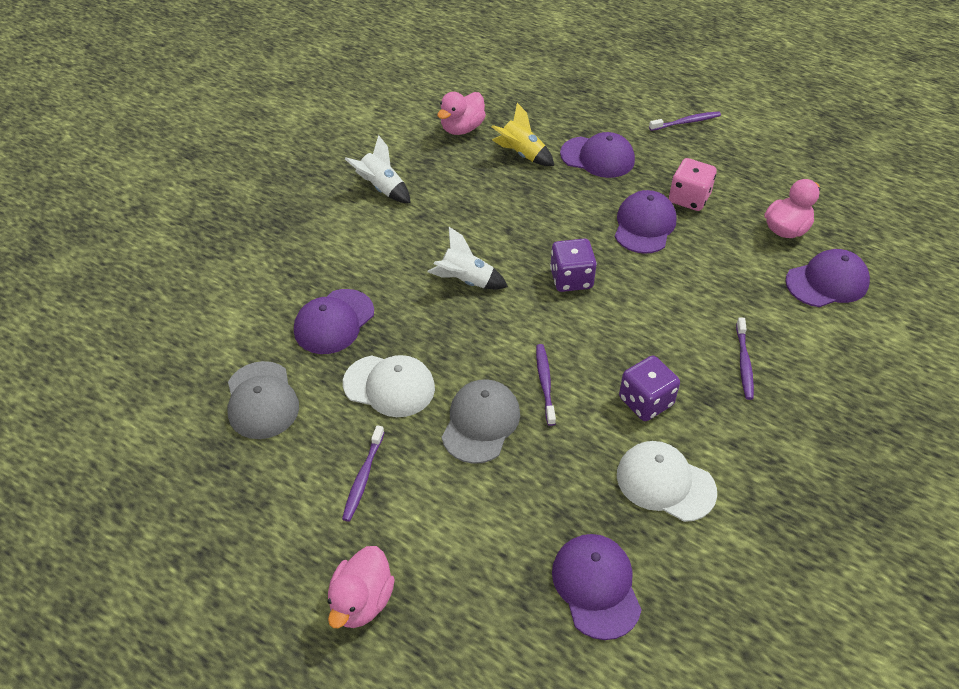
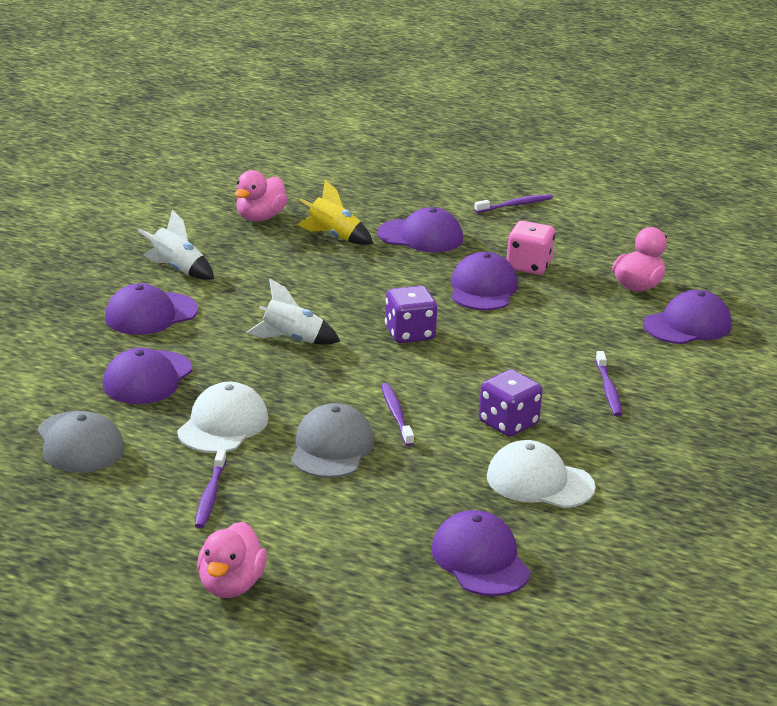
camera: 10 degrees left, 20 degrees down
white cap [343,355,435,417] -> white cap turned 75 degrees counterclockwise [177,382,268,453]
none -> purple cap [105,283,198,335]

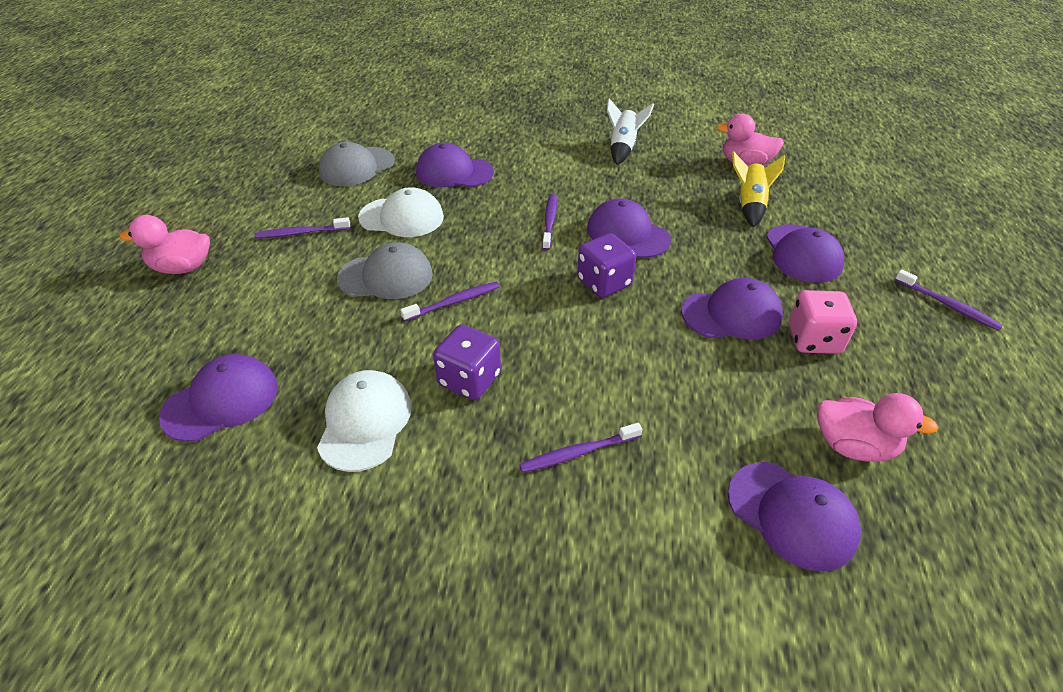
camera: 75 degrees right, 15 degrees up
purple cap [105,283,198,335] -> purple cap moved to [587,198,671,258]
white rocket [246,279,340,344] -> purple toothbrush [542,194,557,250]

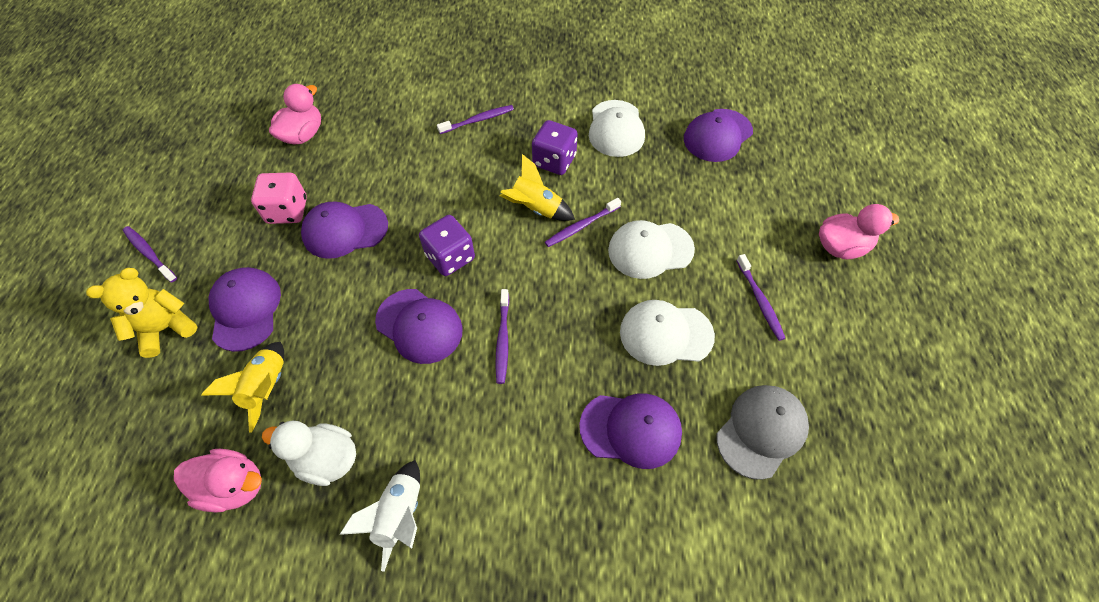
camera: 175 degrees right, 15 degrees up
purple toothbrush [254,217,350,239] -> purple toothbrush turned 90 degrees clockwise [736,254,786,341]
grey cap [337,242,433,299] -> white cap [608,220,695,279]
purple cap [728,462,861,572] -> none
pink duck [817,393,938,462] -> pink duck turned 105 degrees clockwise [269,84,321,145]
none -> yellow teddy bear [86,268,198,358]
none -> white duck [262,420,356,486]
none -> yellow rocket [500,154,575,221]

